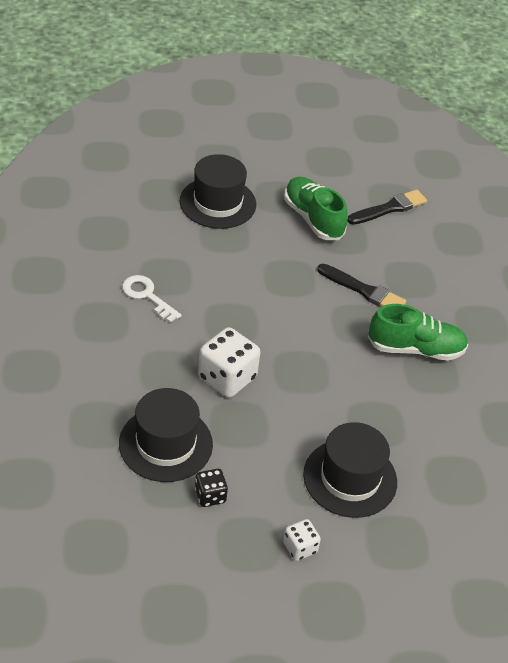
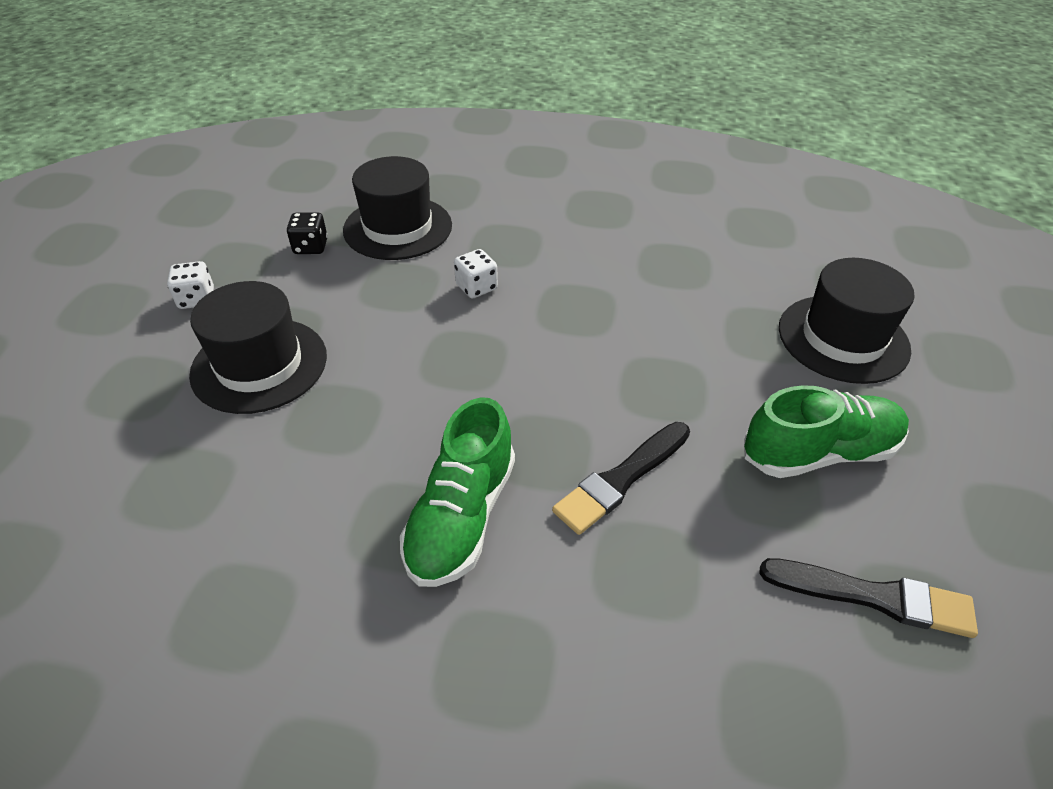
camera: 110 degrees right, 0 degrees up
white key [122,275,182,323] -> none
white dice [198,327,260,398] -> white dice [454,249,498,298], size x0.54
black brush [347,190,427,225] -> black brush turned 60 degrees counterclockwise [759,558,978,638]

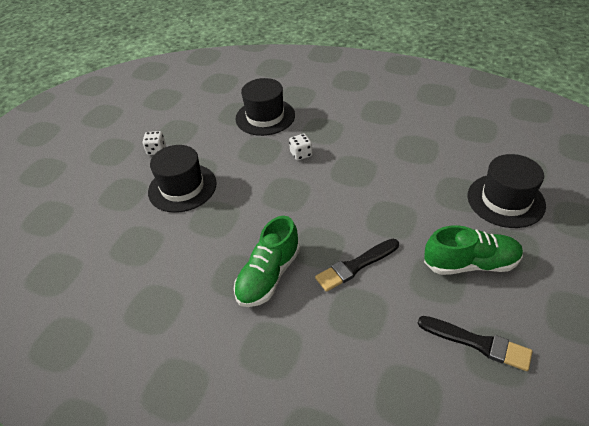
camera: 15 degrees right, 0 degrees up
black dice [287,212,328,254] -> none

